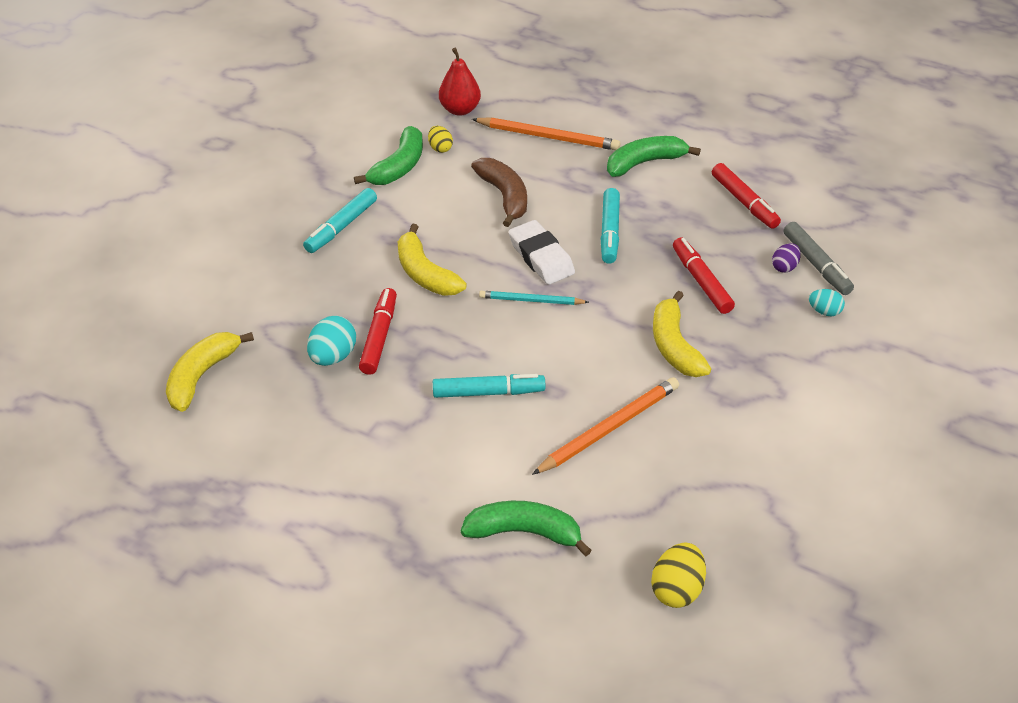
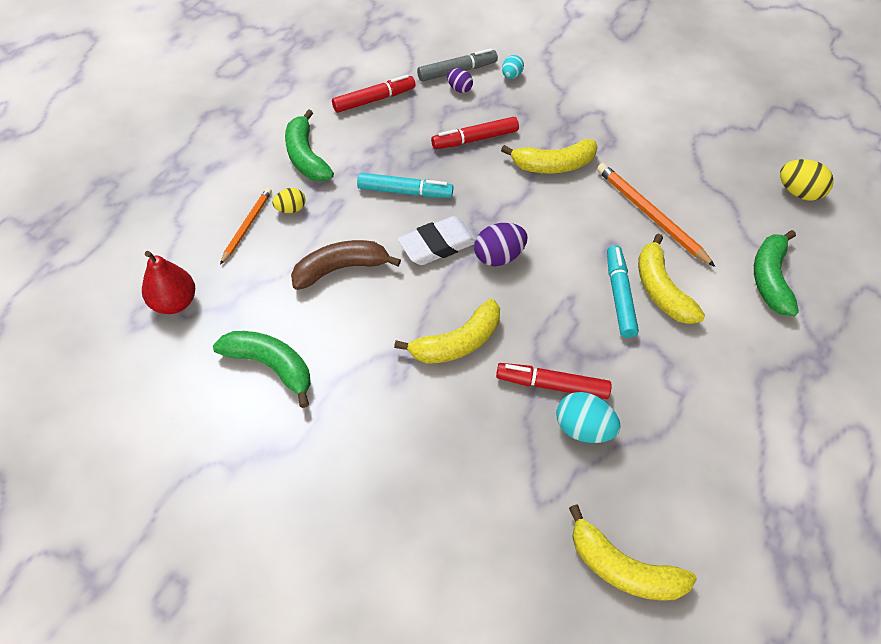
camera: 90 degrees left, 10 degrees up
turquoise marker [303,188,377,253] -> none
yellow egg [428,126,453,153] -> yellow egg moved to [272,188,306,213]
orange pencil [472,117,620,150] -> orange pencil [220,188,272,265], size x0.63
turquoise pencil [479,291,589,305] -> purple egg [474,223,528,266]
none -> yellow banana [638,234,705,324]

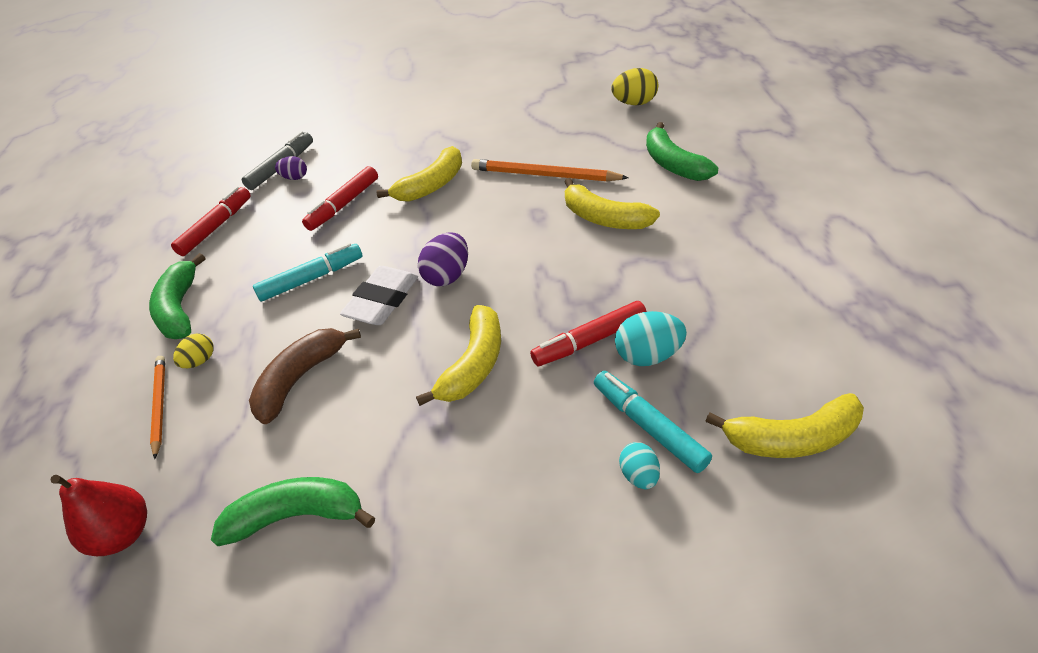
camera: 30 degrees left, 10 degrees down
green banana [285,109,334,181] -> green banana turned 45 degrees clockwise [149,253,205,339]
turquoise egg [502,55,524,79] -> turquoise egg moved to [619,442,660,489]
turquoise marker [607,245,639,338] -> turquoise marker moved to [594,371,712,473]

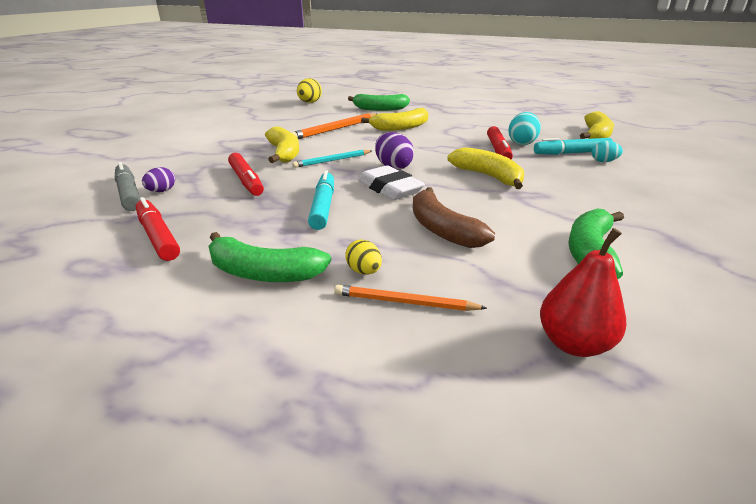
camera: 65 degrees left, 15 degrees down
none -> turquoise pencil [292,150,372,168]

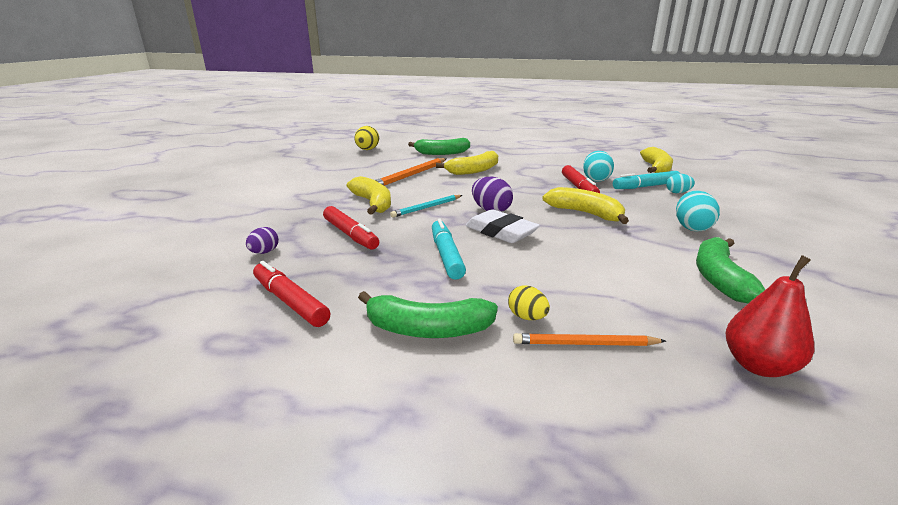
camera: 10 degrees left, 5 degrees down
grey marker [115,162,140,211] -> none
brown banana [413,187,495,248] -> none
none -> turquoise egg [676,191,720,231]

